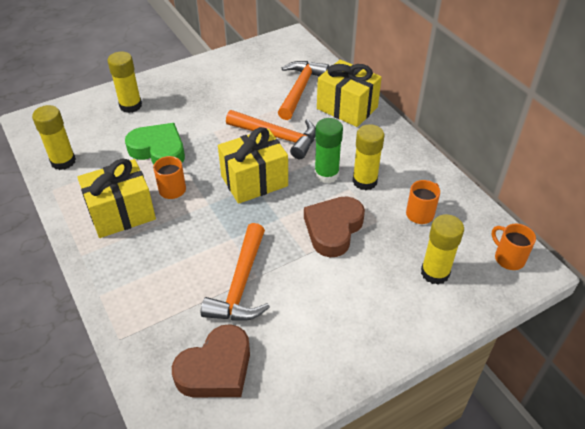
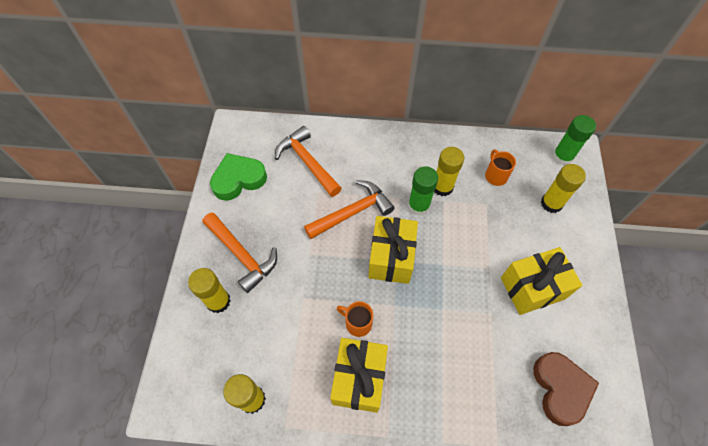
camera: 55 degrees left, 15 degrees up
green heart [125,123,185,165] -> green heart moved to [210,153,267,201]
orange hammer [201,223,270,321] -> orange hammer moved to [203,212,277,293]
brown heart [304,196,365,257] -> none
yellow gift [317,59,382,127] -> yellow gift moved to [501,247,582,315]
orange mug [492,224,536,270] -> green glue stick [552,115,596,166]

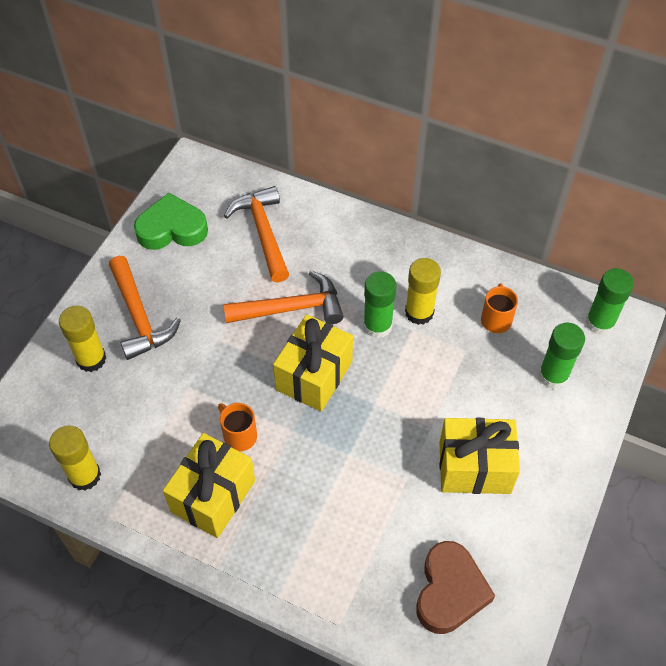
camera: 20 degrees right, 5 degrees down
yellow glue stick [541,164,586,213] -> green glue stick [538,323,585,389]

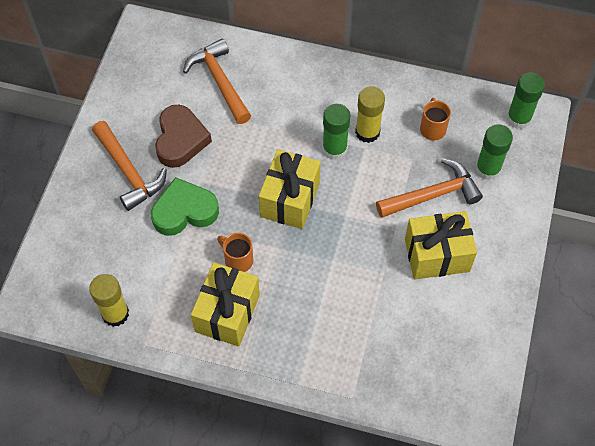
camera: 10 degrees left, 5 degrees up
yellow glue stick [59,306,106,372] -> none
green heart [134,193,208,250] -> green heart moved to [151,177,219,236]
orange hammer [223,270,343,324] -> orange hammer moved to [376,158,483,218]
brown heart [416,541,495,634] -> brown heart moved to [155,104,212,168]

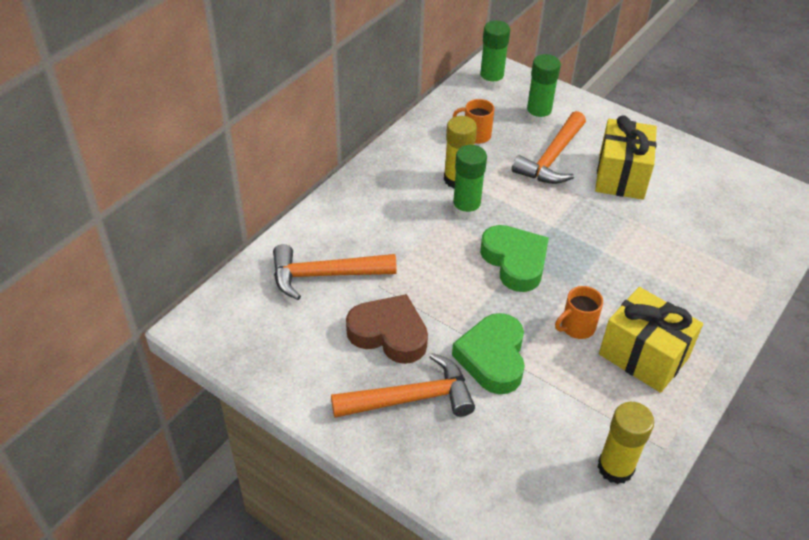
camera: 70 degrees left, 15 degrees down
yellow gift [259,149,320,229] -> green heart [480,225,549,292]
orange hammer [376,158,483,218] -> orange hammer turned 150 degrees counterclockwise [512,111,586,184]

